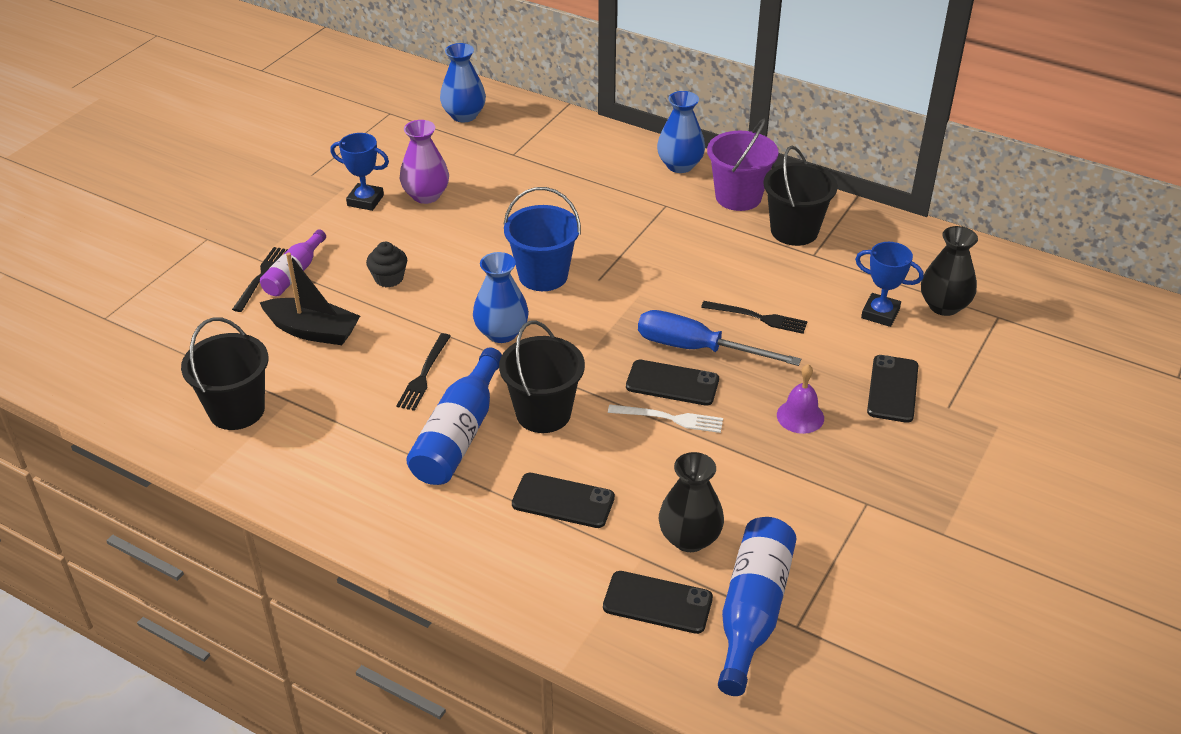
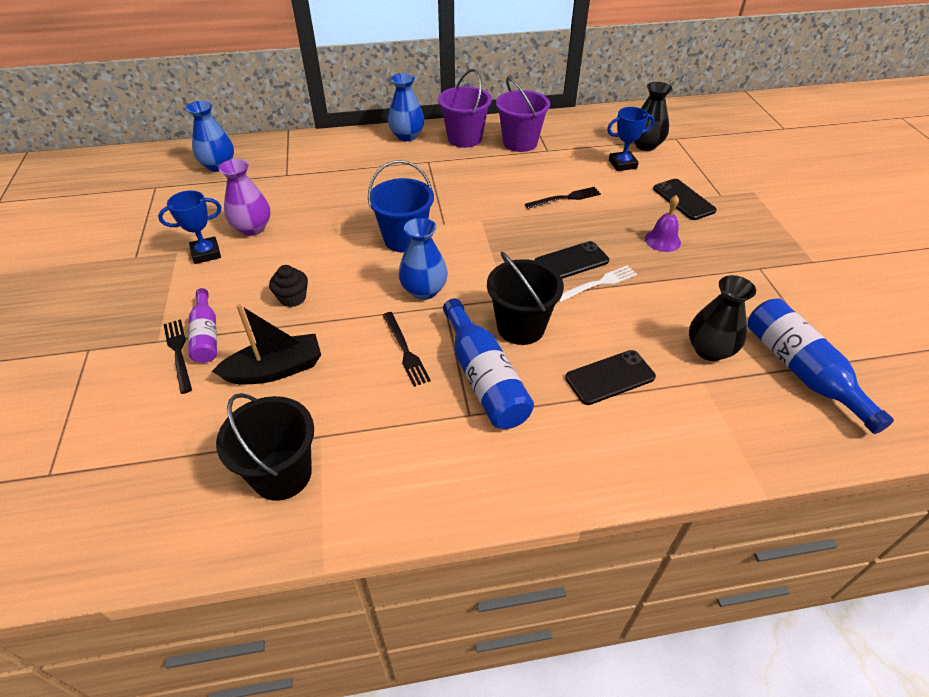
camera: 40 degrees left, 5 degrees up
black phone [603,571,713,634] -> none
blue screwdriver [638,310,801,366] -> none
black bucket [763,146,838,246] -> purple bucket [496,77,550,152]

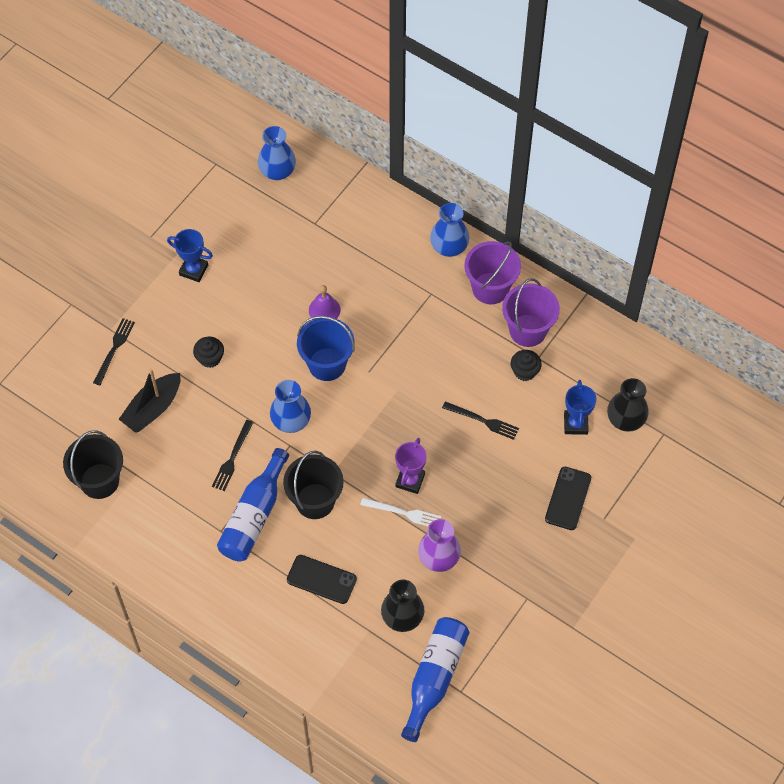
camera: 45 degrees right, 15 degrees up
purple bottle [188,288,217,363] -> none
black boat [212,304,321,384] -> black boat turned 105 degrees clockwise [119,369,180,433]
purple vase [219,159,271,236] -> purple vase moved to [418,519,461,572]
black phone [534,241,609,279] -> purple trophy [395,438,427,494]
blue trophy [607,107,655,171] -> blue trophy turned 60 degrees clockwise [564,380,596,435]
purple bell [645,195,681,252] -> purple bell moved to [309,285,340,319]
none -> black cupcake [511,350,542,381]

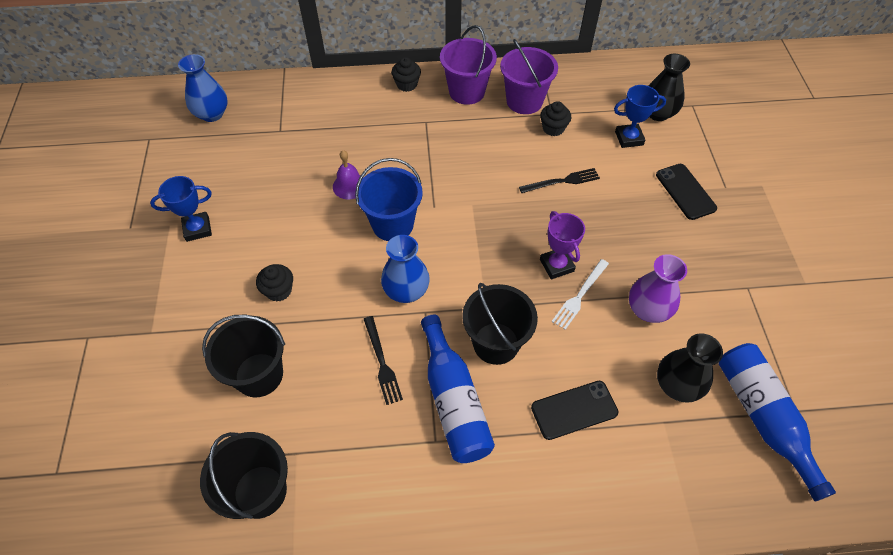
camera: 40 degrees left, 5 degrees down
black fork [93,318,135,385] -> none
black boat [119,369,180,433] -> black bucket [202,314,285,397]
white fork [360,498,441,526] -> white fork turned 150 degrees clockwise [552,259,609,330]
blue vase [430,203,469,257] -> black cupcake [391,57,421,92]
blue trophy [564,380,596,435] -> blue trophy turned 60 degrees counterclockwise [614,85,666,148]

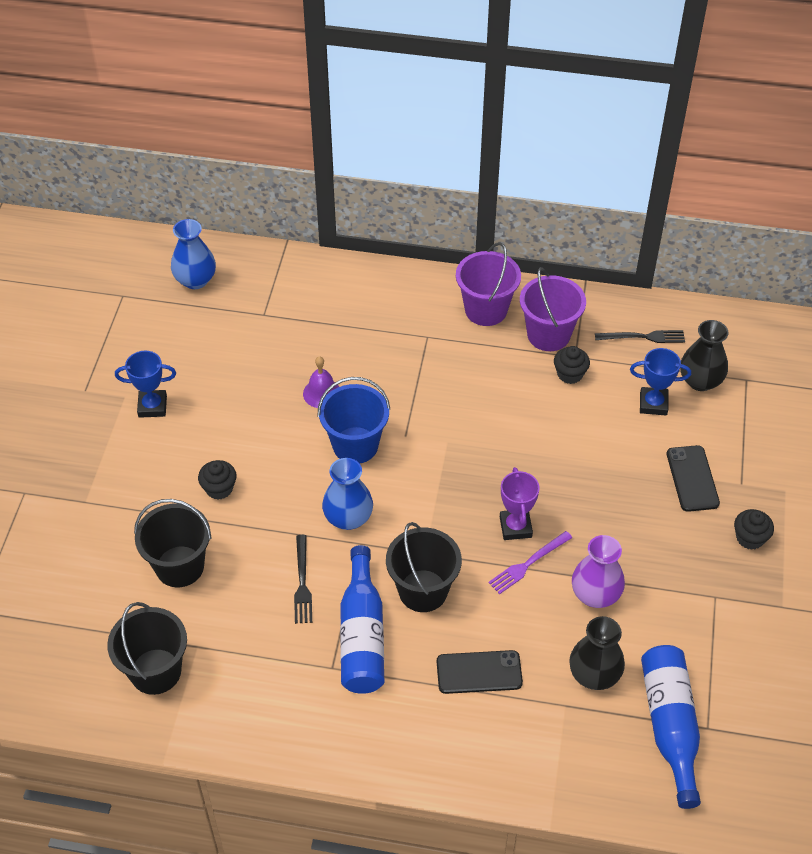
camera: 15 degrees right, 5 degrees down
black cupcake [391,57,421,92] -> black cupcake moved to [734,509,774,550]
black fork [519,168,600,193] -> black fork moved to [595,330,685,343]
white fork [552,259,609,330] -> purple fork [488,531,572,594]

